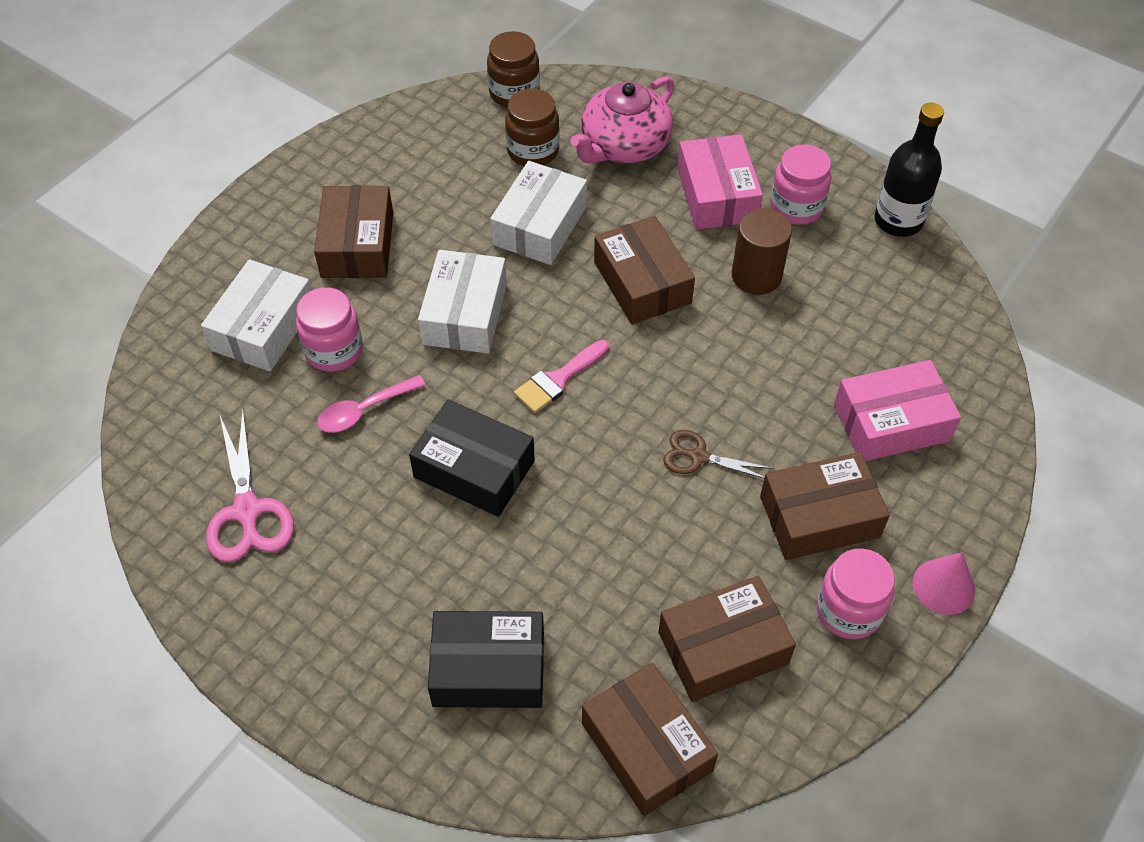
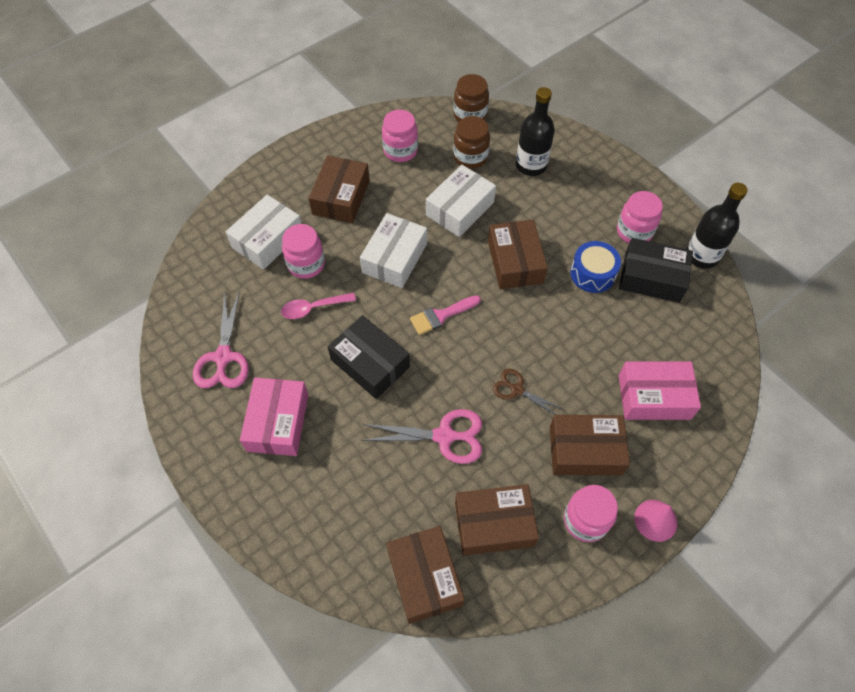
camera: 15 degrees right, 5 degrees up
black box [428,611,544,708] -> black box moved to [619,238,693,303]
pink teapot [570,76,675,164] -> black bottle [516,87,555,176]
pink box [677,134,763,230] -> pink box moved to [240,377,308,456]
brown cylinder [732,208,792,295] -> blue drum [570,241,621,293]
none -> pink scissors [361,409,482,464]
none -> pink jar [382,110,418,162]

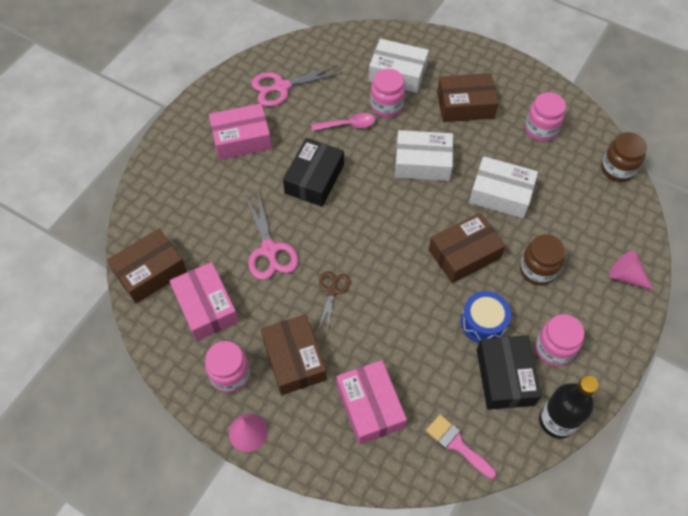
camera: 70 degrees right, 0 degrees up
pink spoon [281,293,356,319] -> pink spoon turned 120 degrees clockwise [311,113,375,131]
pink brush [410,295,481,335] -> pink brush moved to [426,415,496,479]
brown jar [453,116,490,169] -> brown jar moved to [520,234,565,285]
brown box [455,484,539,556] -> pink box [169,262,239,341]
black bottle [516,87,555,176] -> none
none -> pink cone [609,251,653,290]

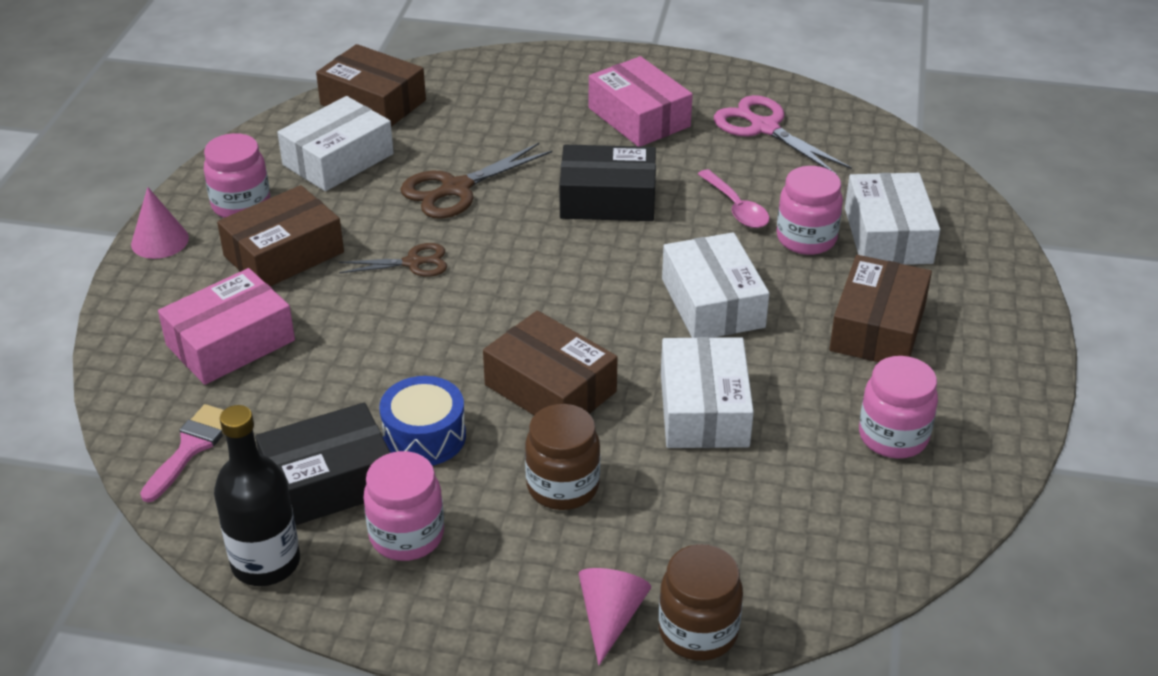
camera: 70 degrees right, 20 degrees down
pink box [169,262,239,341] -> white box [277,96,394,191]
pink scissors [245,190,298,280] -> brown scissors [400,143,552,219]
brown box [437,73,499,122] -> brown box turned 45 degrees clockwise [829,255,932,362]
brown jar [601,132,647,182] -> brown jar moved to [659,544,743,661]

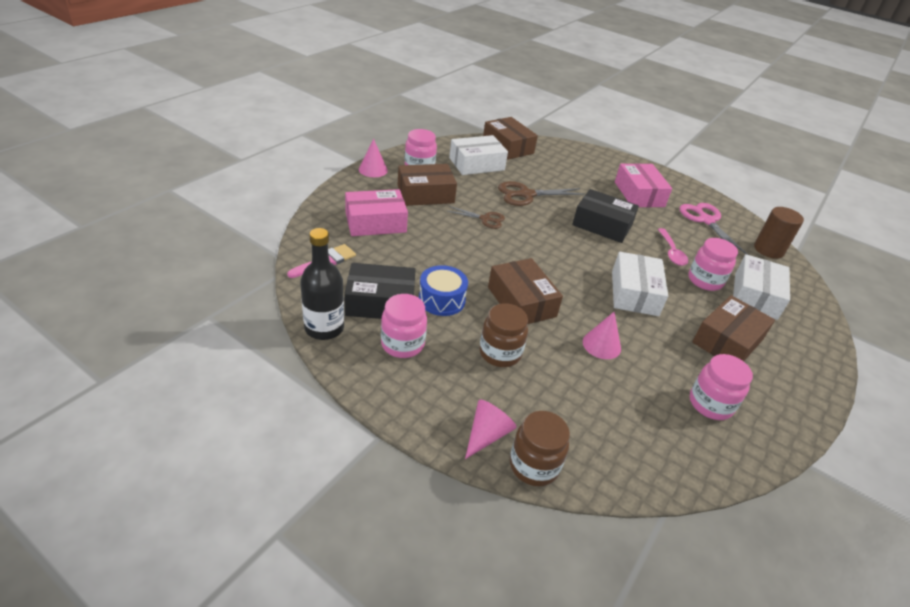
camera: 20 degrees right, 0 degrees up
white box [661,337,754,448] -> pink cone [583,312,621,359]
none -> brown cylinder [754,207,804,259]

